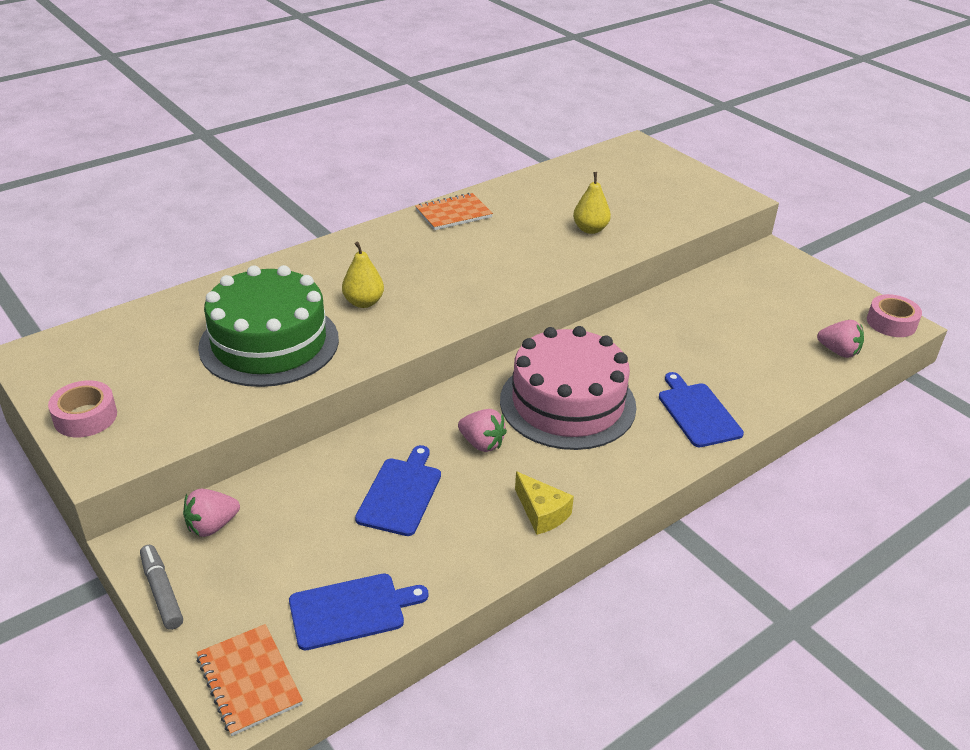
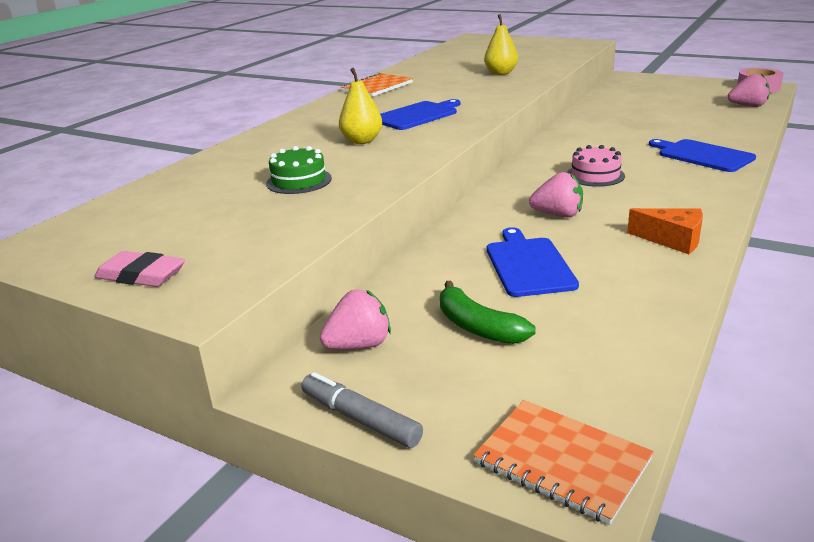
camera: 20 degrees left, 10 degrees down
pink tape [48,380,117,437] -> pink eraser [94,251,185,287]
pink strawberry [183,489,240,537] -> pink strawberry turned 150 degrees counterclockwise [320,290,391,350]
green cake [198,265,339,387] -> green cake [266,146,332,194], size x0.43
blue cutting board [289,573,429,651] -> blue cutting board moved to [380,99,461,130]
pink cake [500,326,636,450] -> pink cake [567,145,625,187], size x0.43
yellow cheese [515,472,574,535] -> orange cheese [627,208,703,254]
none -> green banana [440,281,536,344]

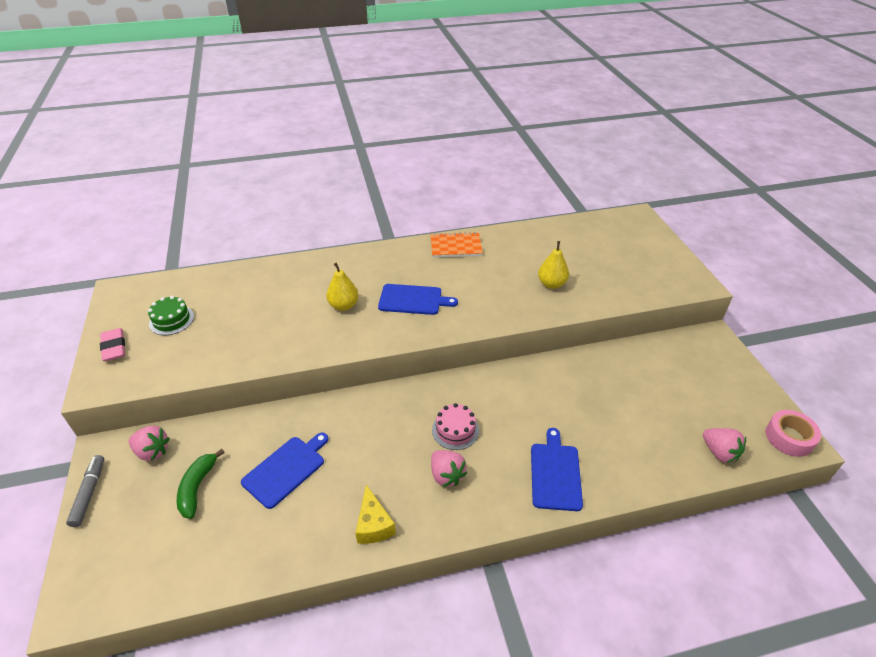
camera: 45 degrees right, 15 degrees up
green cake [266,146,332,194] -> green cake moved to [148,296,194,335]
orange notebook [473,400,654,525] -> none
pink strawberry [529,172,583,217] -> pink strawberry moved to [431,450,467,487]
orange cheese [627,208,703,254] -> yellow cheese [356,485,396,544]

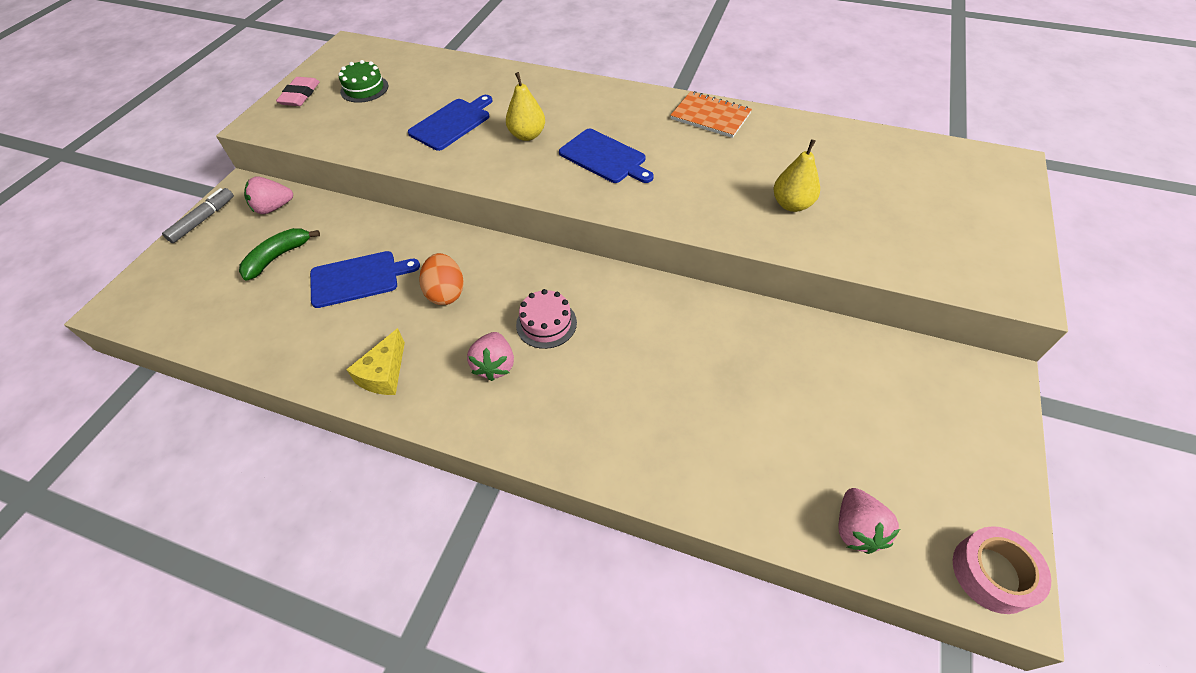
camera: 35 degrees right, 10 degrees up
pink strawberry [129,426,170,461] -> pink strawberry turned 105 degrees clockwise [244,177,293,214]
blue cutting board [531,428,583,511] -> blue cutting board moved to [408,95,492,151]
none -> orange egg [419,253,464,305]

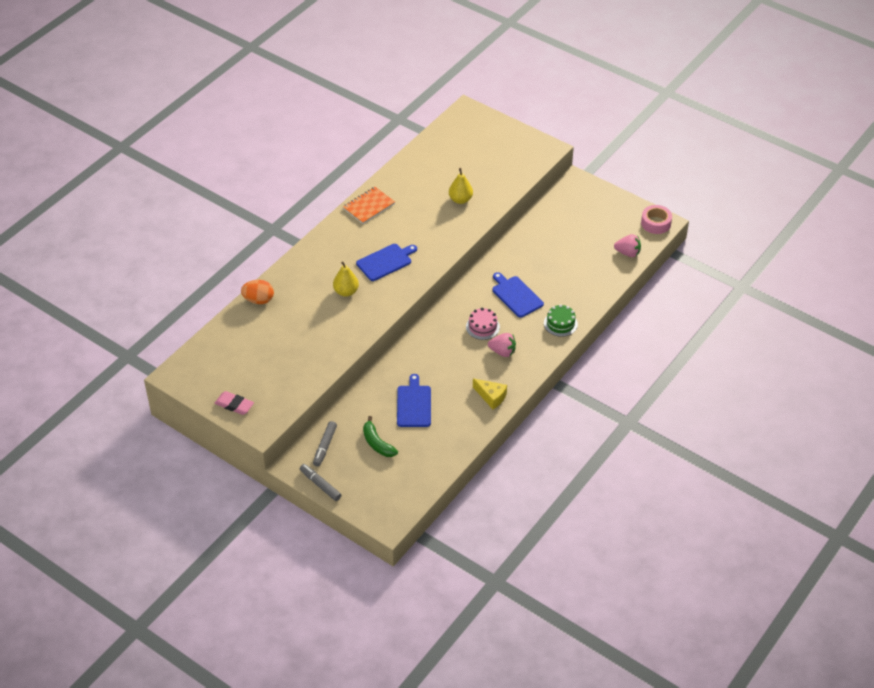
camera: 75 degrees left, 5 degrees down
pink strawberry [244,177,293,214] -> grey marker [313,421,337,466]
green cake [338,60,388,103] -> green cake moved to [544,304,578,337]
blue cutting board [408,95,492,151] -> blue cutting board moved to [492,272,544,318]
orange egg [419,253,464,305] -> orange egg moved to [241,280,274,304]

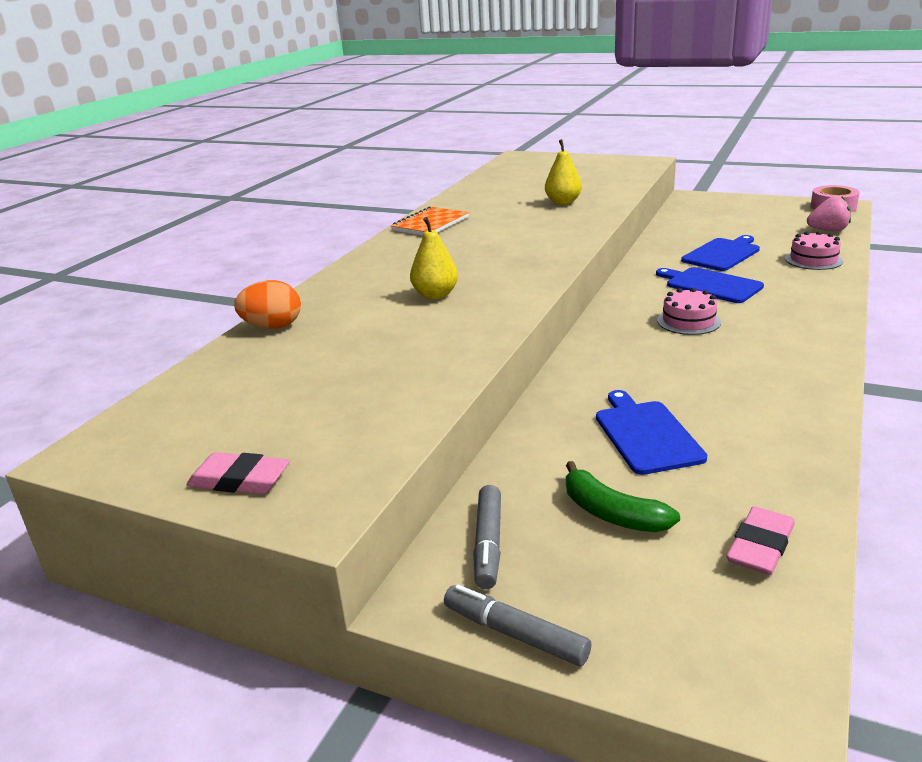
camera: 10 degrees left, 20 degrees down
blue cutting board [356,244,417,281] -> blue cutting board moved to [681,235,760,271]
yellow cheese [473,378,507,409] -> none
pink strawberry [488,333,516,357] -> none
green cake [544,304,578,337] -> none
none -> pink eraser [726,506,795,575]
none -> pink cake [785,231,843,270]

